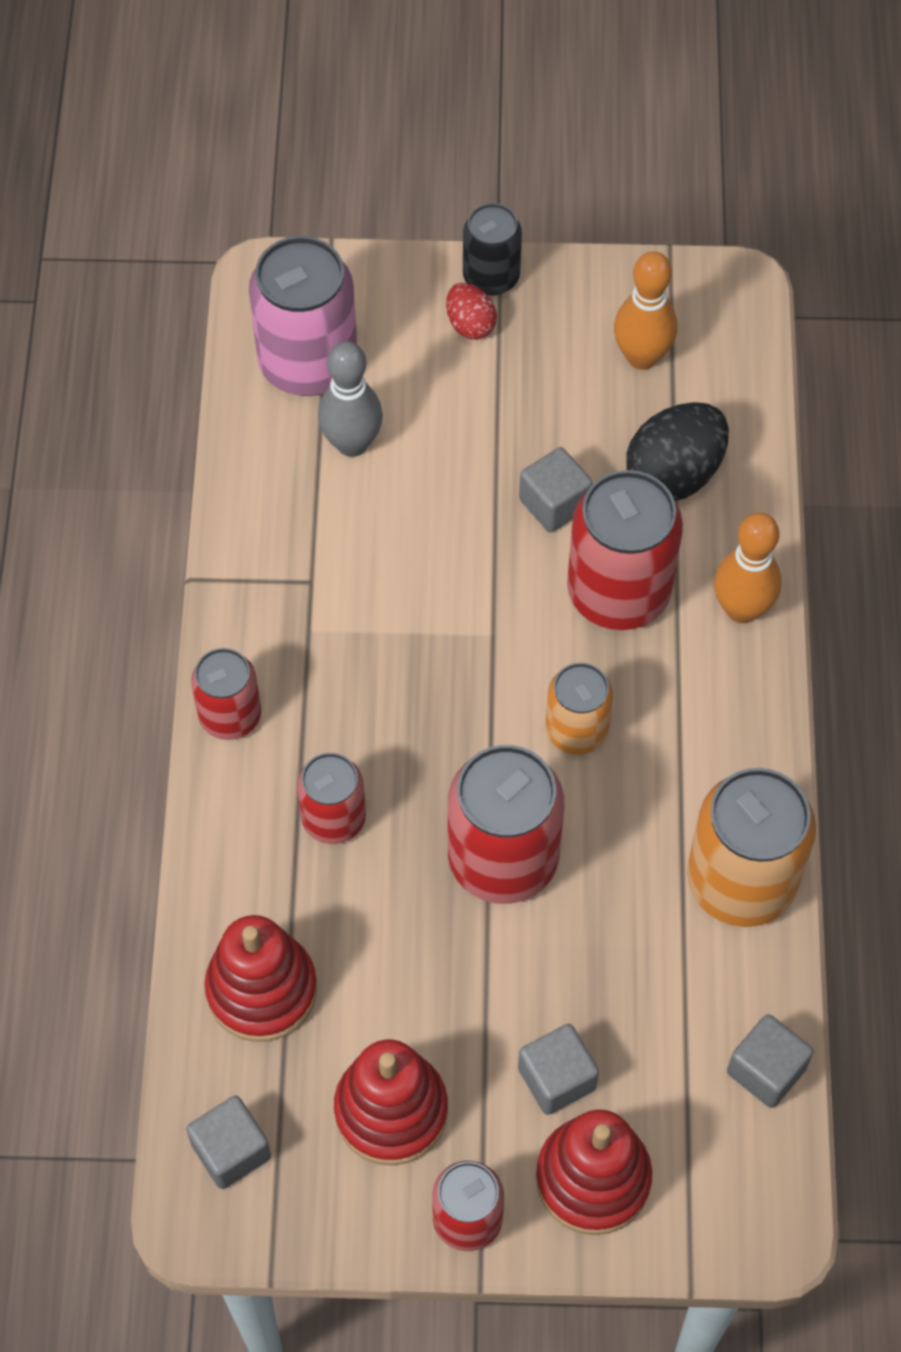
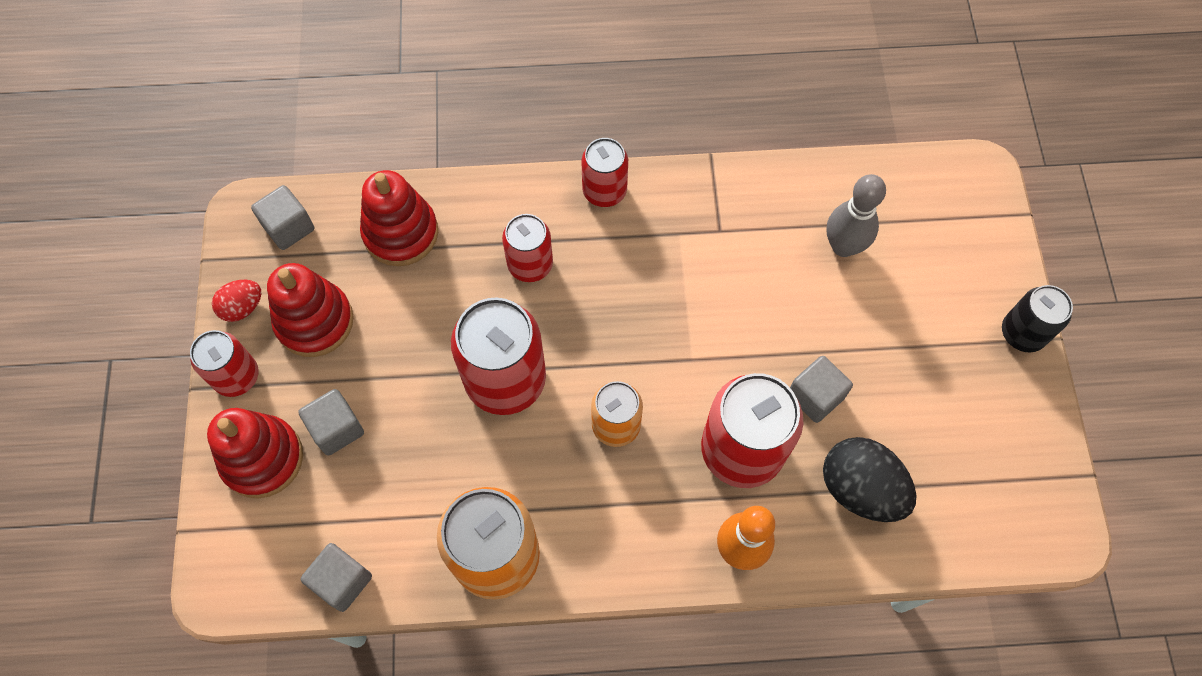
camera: 85 degrees right, 5 degrees up
pink can [249,236,357,396] -> none
red egg [446,283,497,340] -> red egg moved to [212,280,261,322]
orange bowling pin [614,251,677,370] -> none

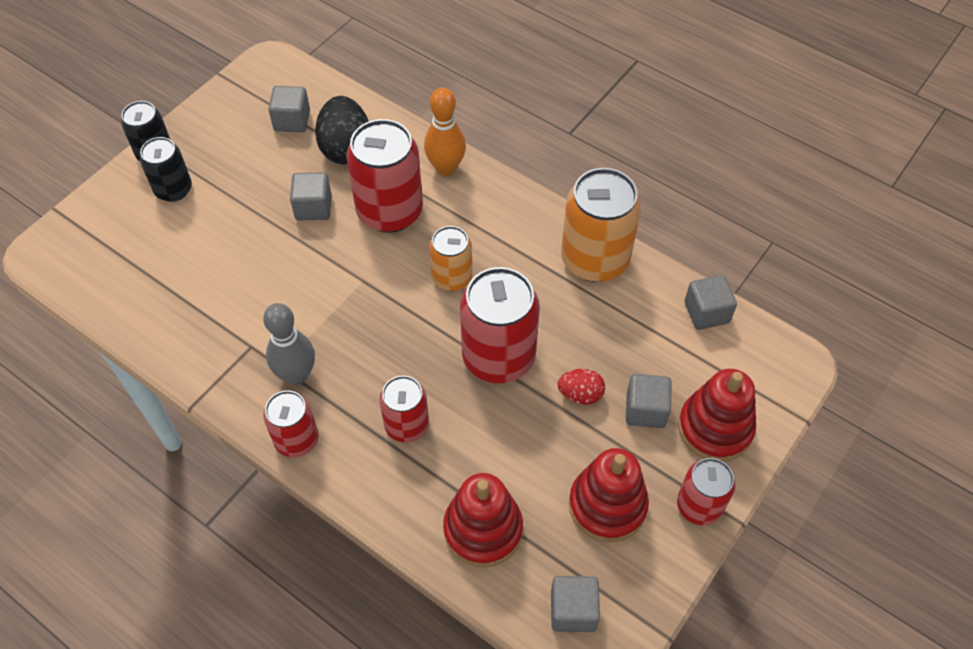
camera: 140 degrees left, 10 degrees down
red egg [212,280,261,322] -> red egg moved to [558,369,605,405]
grey bowling pin [826,174,886,257] -> grey bowling pin moved to [263,303,315,385]
none -> black can [140,137,192,202]
none -> grey cube [268,86,310,132]

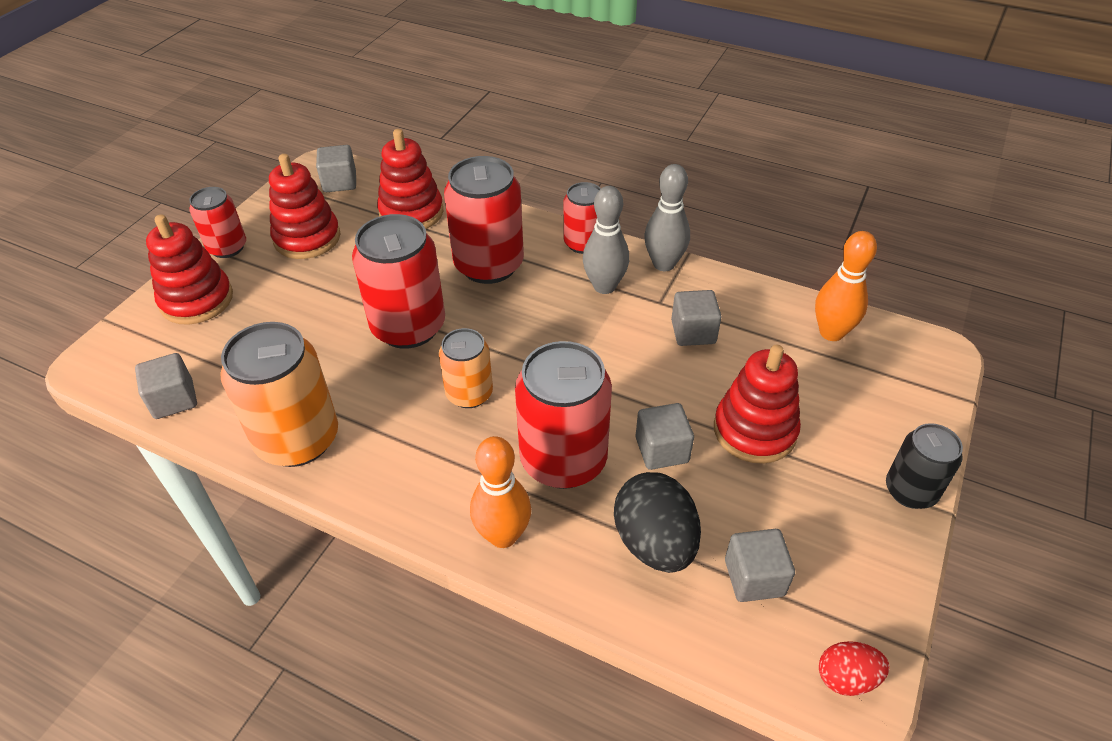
camera: 170 degrees right, 10 degrees down
black can [140,137,192,202] -> none
red can [379,376,429,442] -> red can [444,156,524,284], size x1.71
red egg [558,369,605,405] -> red egg moved to [819,641,890,696]
grey cube [626,374,672,428] -> grey cube moved to [671,290,722,346]
none -> grey bowling pin [644,164,690,271]
none -> red stacking toy [714,345,801,464]
none -> orange bowling pin [815,231,877,341]

